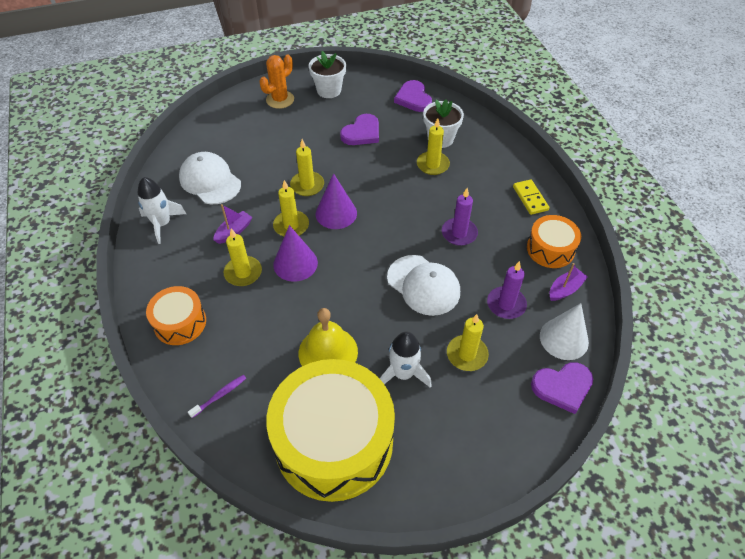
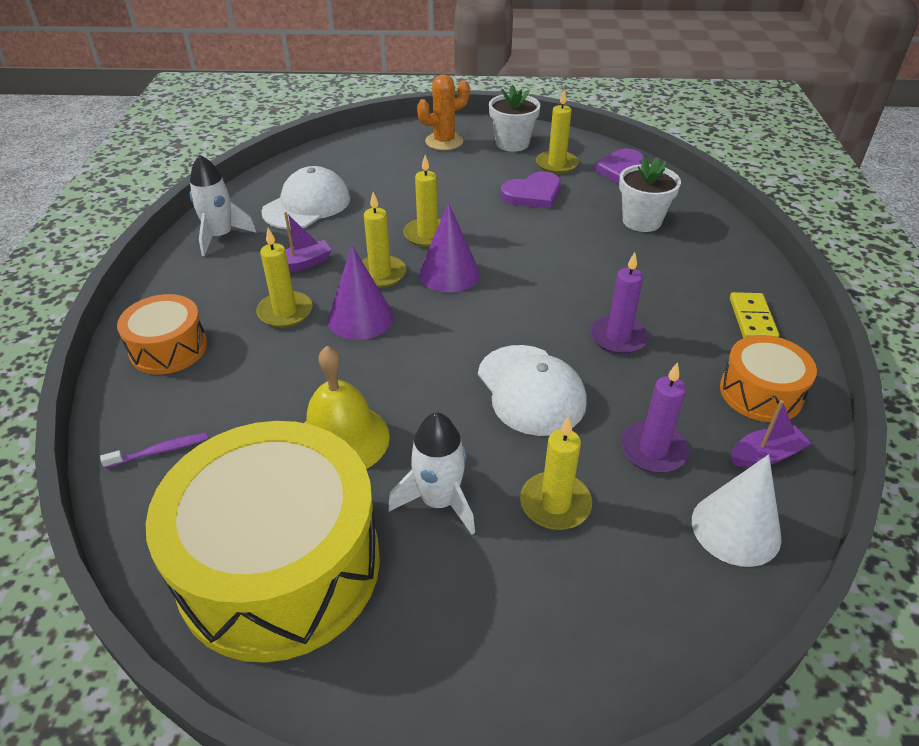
camera: 20 degrees right, 10 degrees down
white cap [179,152,241,205] -> white cap turned 60 degrees clockwise [261,166,350,229]
yellow candle [417,118,450,175] -> yellow candle moved to [536,90,579,174]
purple heart [531,362,593,414] -> none

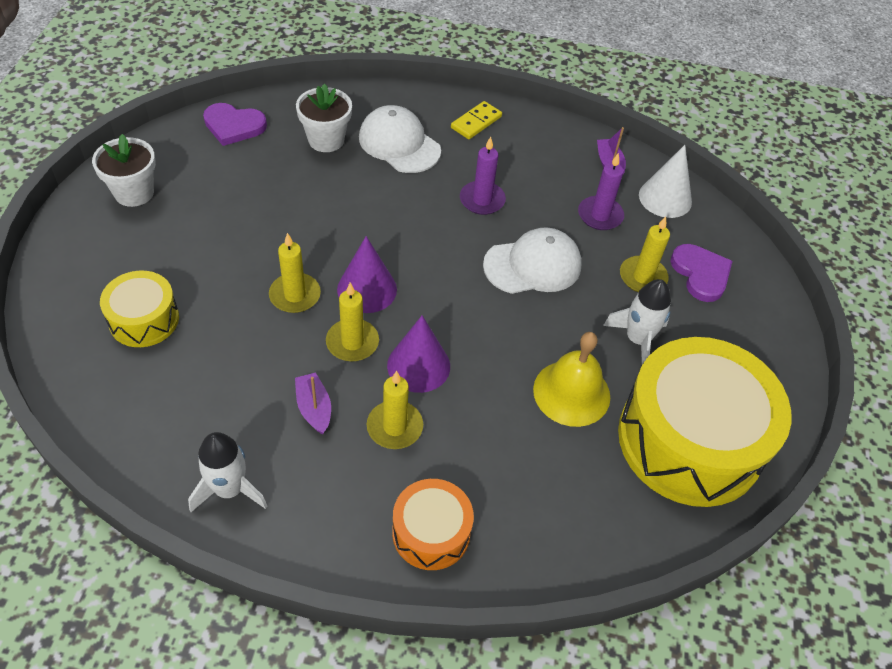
camera: 85 degrees left, 10 degrees up
purple toothbrush [100,432,208,468] -> none
white cap [261,166,350,229] -> white cap moved to [359,105,441,173]
orange cactus [417,74,470,150] -> none
purple heart [501,171,561,208] -> purple heart moved to [670,244,732,302]
yellow candle [536,90,579,174] -> none
orange drum [720,335,817,422] -> none
yellow domino [730,292,779,338] -> yellow domino turned 60 degrees counterclockwise [451,101,502,139]
none -> yellow drum [100,271,179,347]

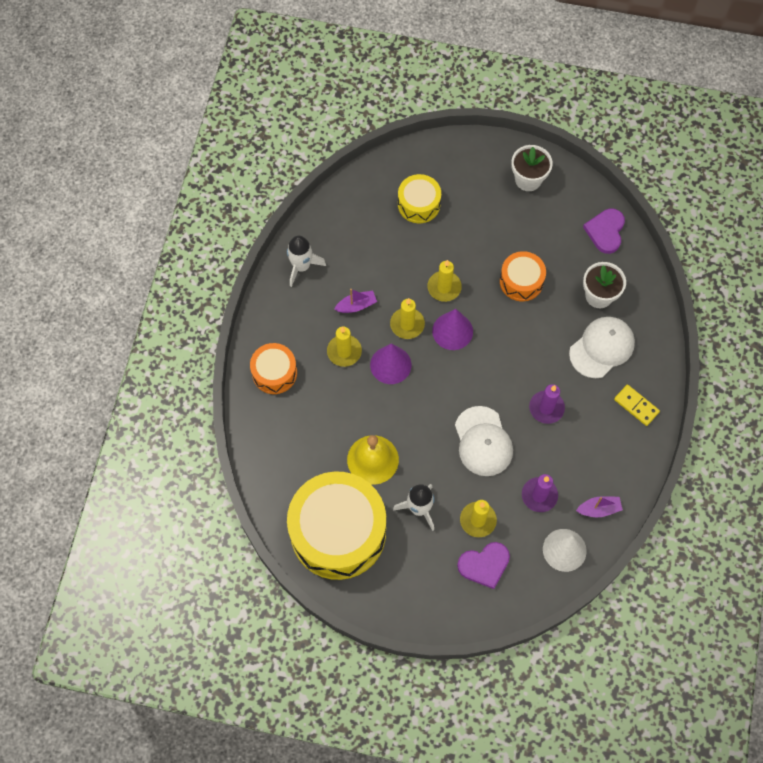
camera: 95 degrees right, 15 degrees up
none -> orange drum [500,251,546,301]

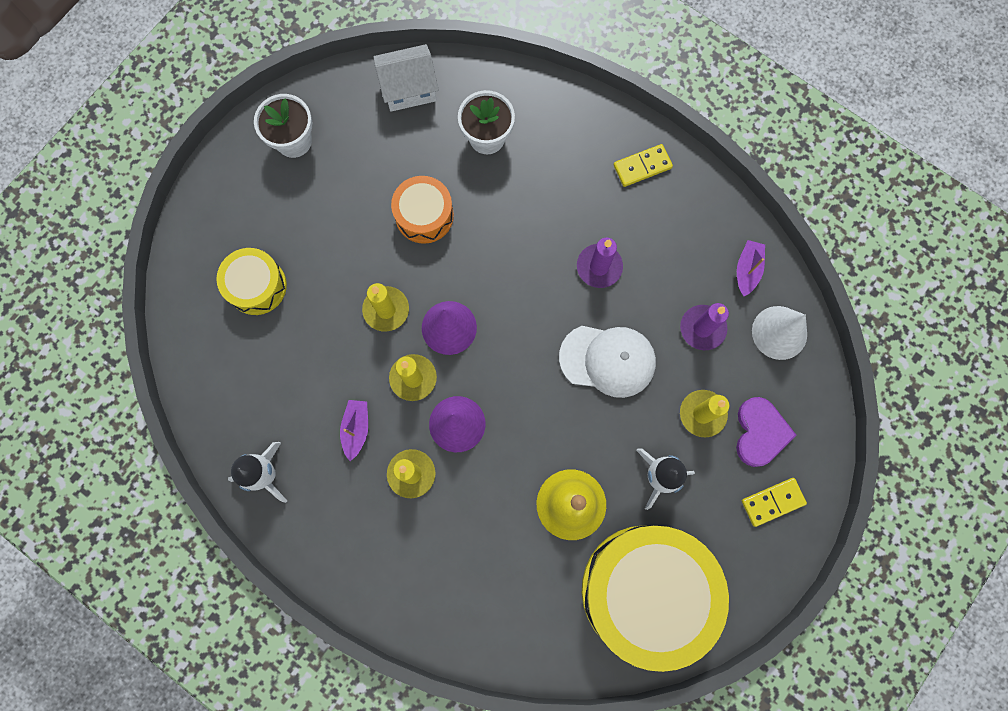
camera: 65 degrees left, 10 degrees up
orange drum [250,343,297,394] -> none
white cap [569,317,635,378] -> none
purple heart [583,209,625,254] -> white house [373,44,439,112]
none -> yellow domino [742,478,807,527]

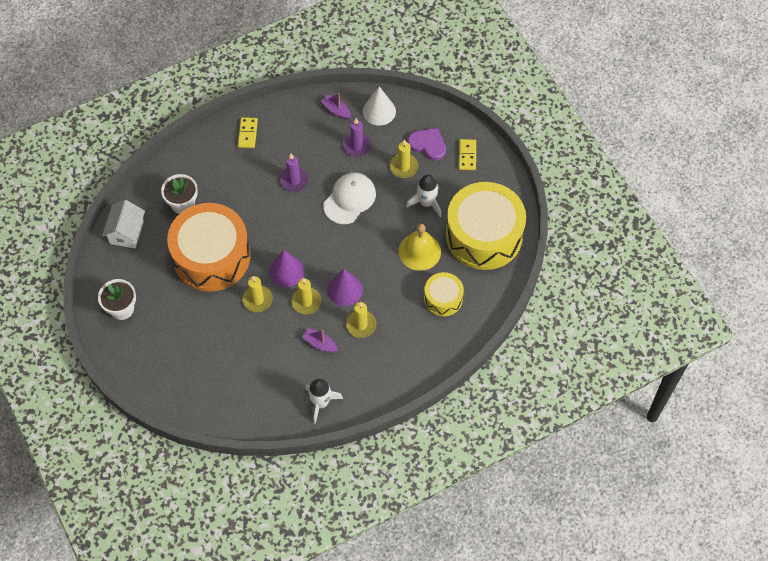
camera: 65 degrees left, 15 degrees down
yellow drum [216,248,287,315] -> yellow drum moved to [424,272,464,317]
orange drum [391,176,454,244] -> orange drum [167,203,250,292], size x2.02

